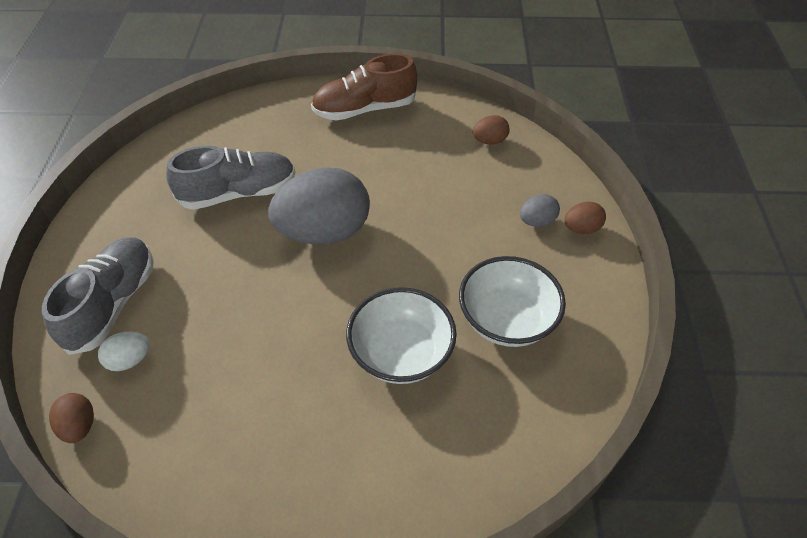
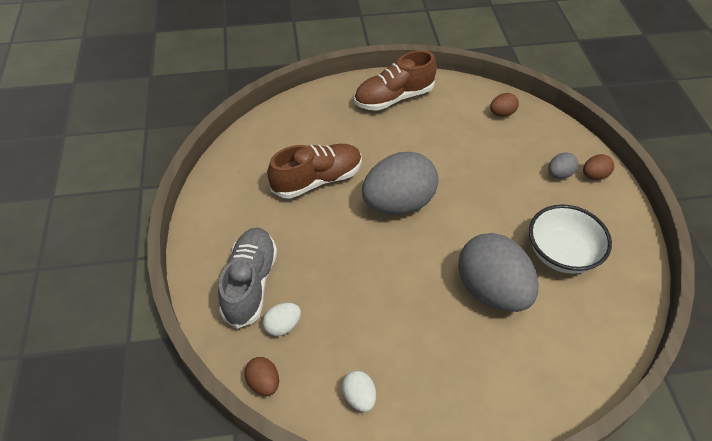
camera: 10 degrees left, 0 degrees up
grey shoe [166,146,296,210] -> brown shoe [267,144,362,199]
white bowl [346,287,457,384] -> grey egg [458,233,538,312]
none -> white egg [342,371,376,412]

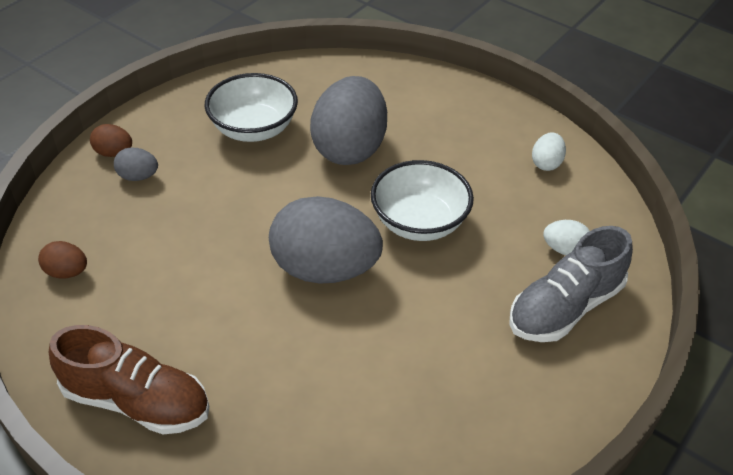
camera: 135 degrees left, 5 degrees down
brown egg [244,357,279,396] -> none
brown shoe [267,144,362,199] -> none
none -> white bowl [371,160,474,241]

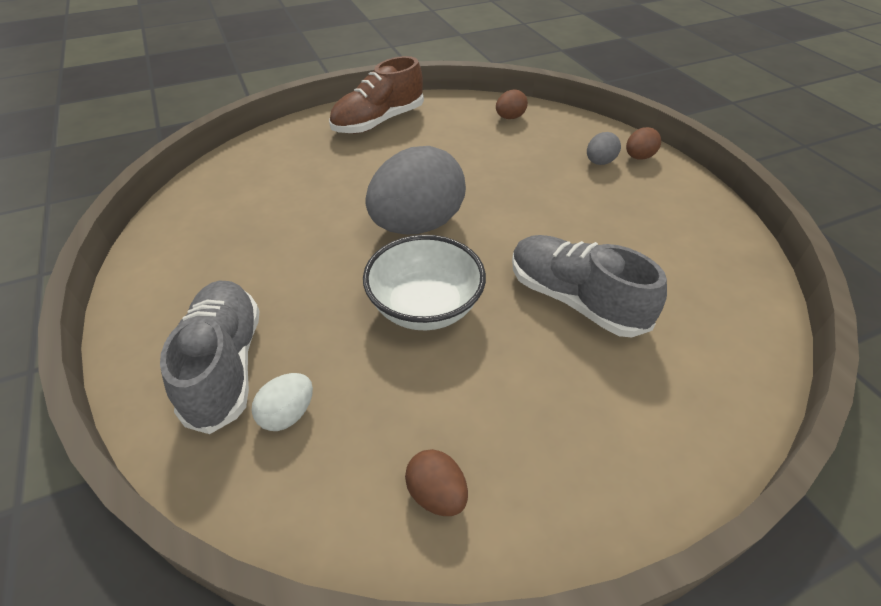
camera: 120 degrees right, 0 degrees up
white bowl [205,73,298,142] -> none
grey egg [310,76,387,165] -> grey shoe [512,235,667,338]
white egg [532,132,566,171] -> brown egg [405,449,468,516]

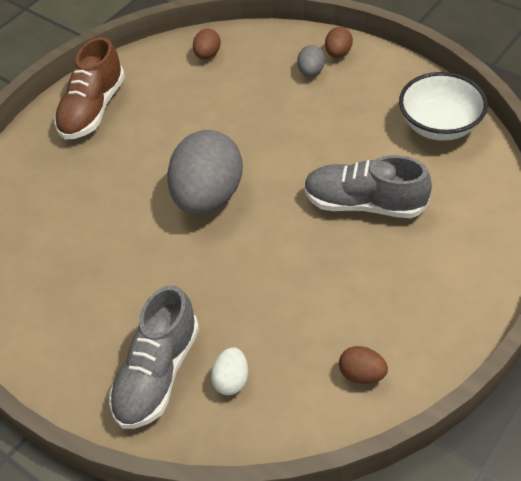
camera: 25 degrees left, 5 degrees up
grey shoe [160,281,260,434] -> grey shoe turned 120 degrees counterclockwise [109,285,199,429]
white bowl [363,235,486,330] -> white bowl moved to [399,72,488,141]

